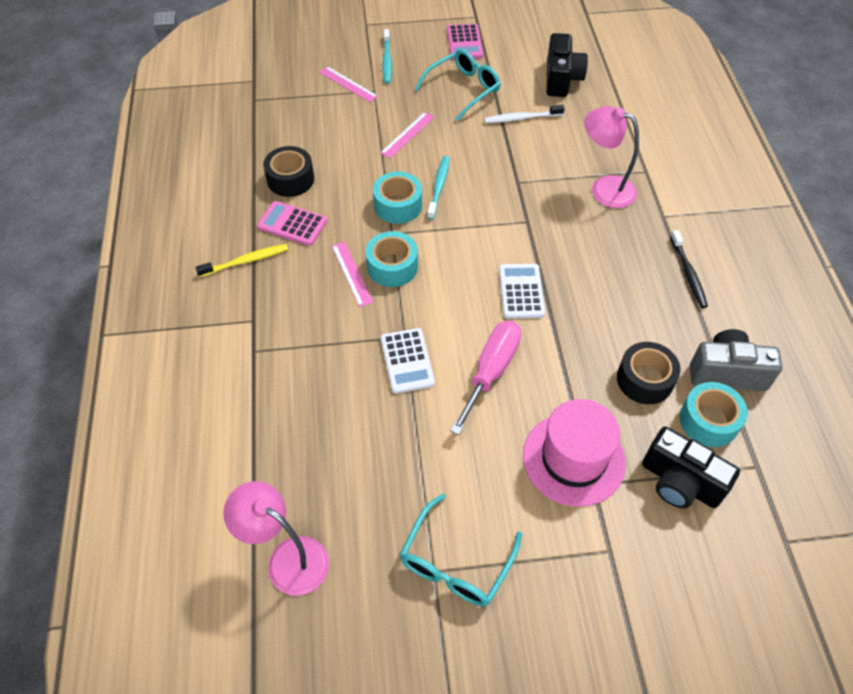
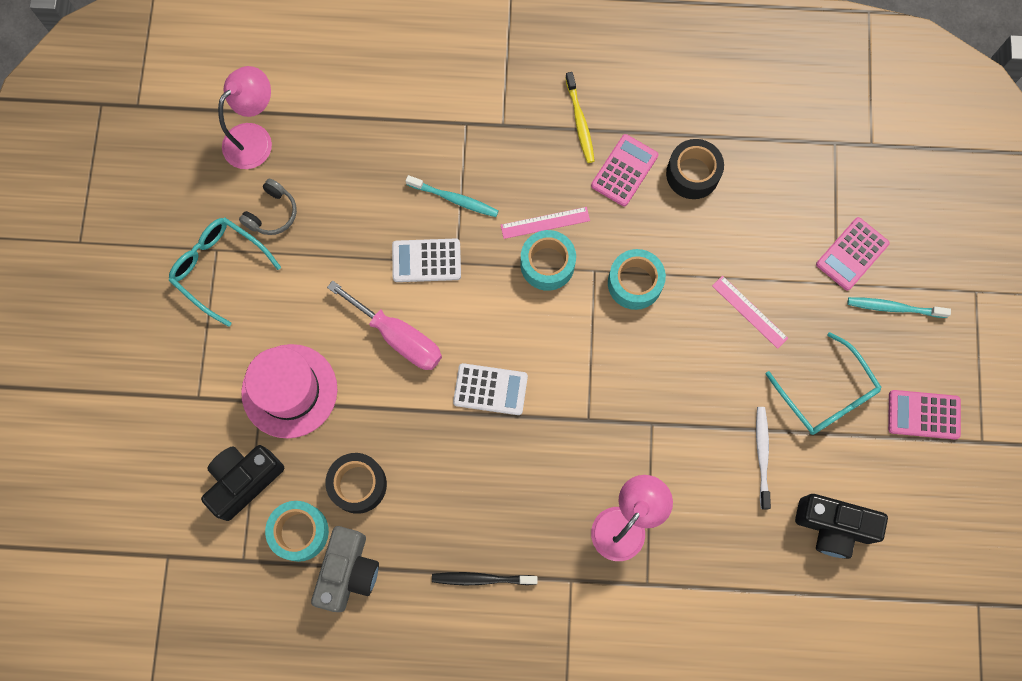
camera: 100 degrees right, 20 degrees up
pink ruler [319,66,378,102] -> pink calculator [816,217,890,291]
turquoise toothbrush [427,156,450,220] -> turquoise toothbrush moved to [406,175,499,217]
none -> grey headphones [239,178,297,235]

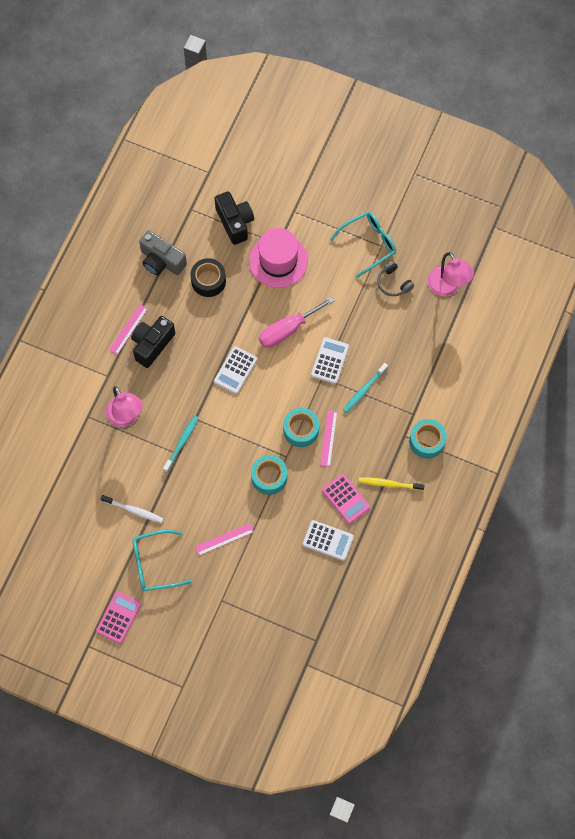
camera: 110 degrees right, 5 degrees down
turquoise tape [265,501,329,562] -> turquoise tape moved to [409,419,447,459]
black toothbrush [432,572,538,585] -> pink ruler [109,304,148,355]
black tape [666,139,724,199] -> white calculator [303,520,354,561]
black camera [795,494,888,559] -> black camera moved to [131,316,175,368]
pink calculator [816,217,890,291] -> none
turquoise toothbrush [848,297,951,318] -> turquoise toothbrush moved to [163,416,199,472]

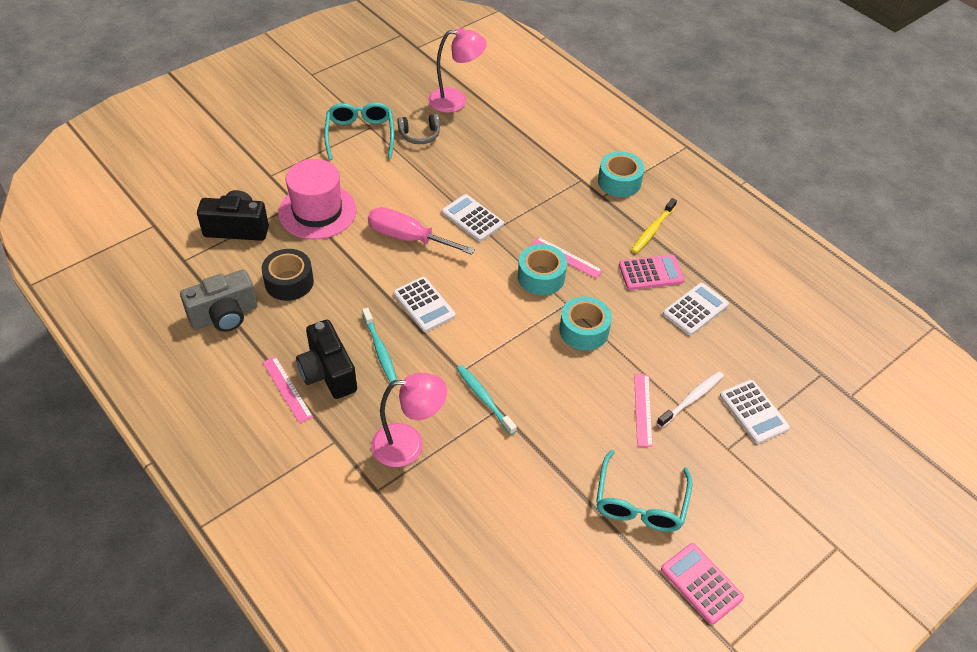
camera: 65 degrees left, 20 degrees down
white toothbrush [101,495,164,523] -> white toothbrush moved to [657,372,724,428]
pink screwdriver [259,296,335,348] -> pink screwdriver turned 120 degrees clockwise [368,207,475,255]
turquoise toothbrush [343,363,388,413] -> turquoise toothbrush moved to [362,308,397,383]
none -> white calculator [720,380,790,444]

